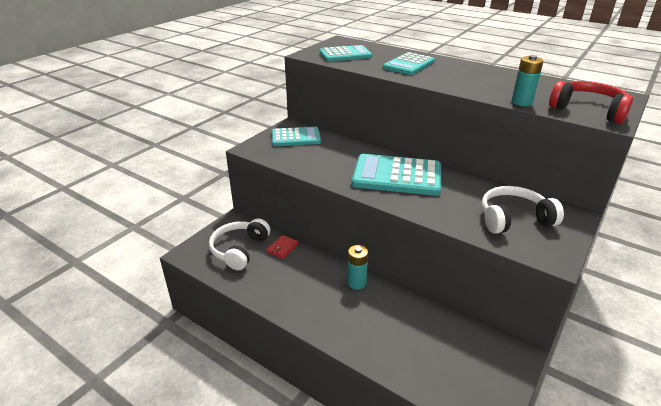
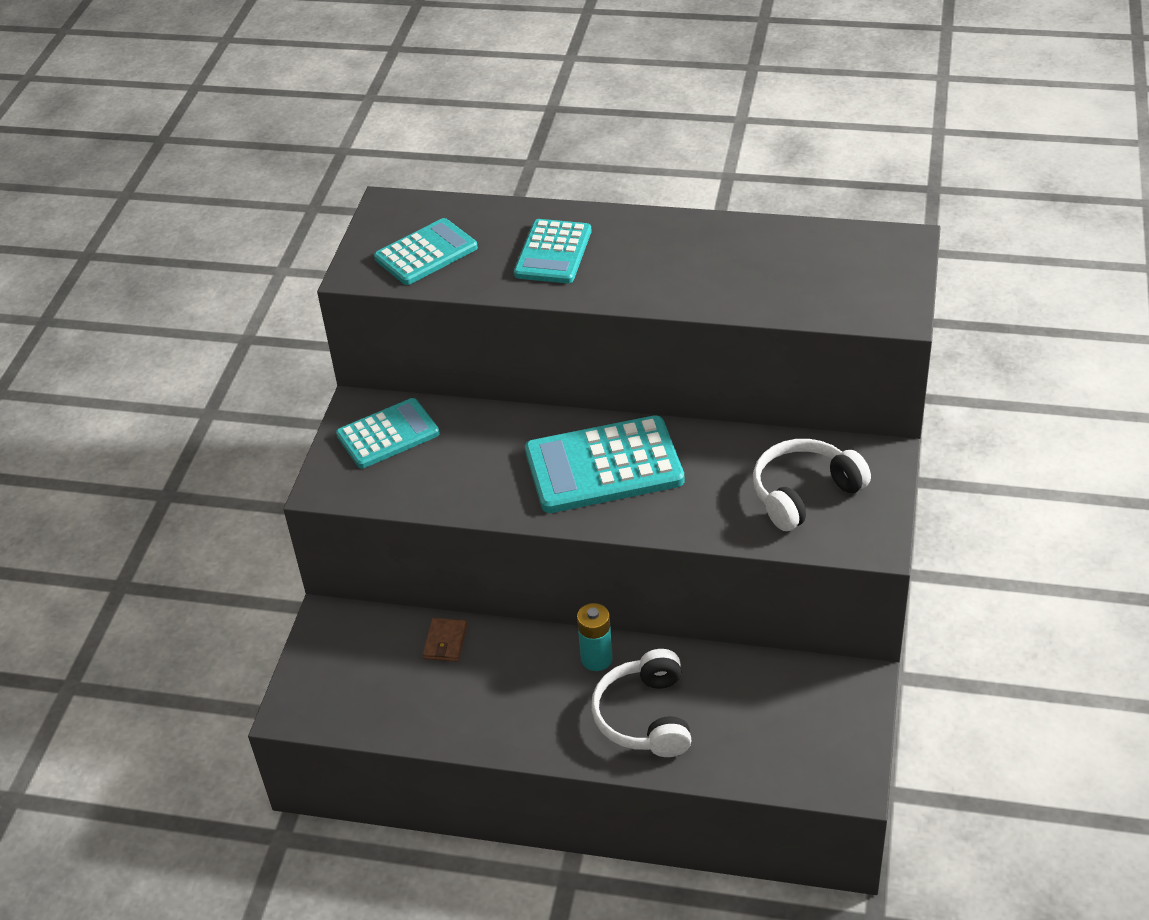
camera: 20 degrees left, 10 degrees up
white headphones [209,218,270,270] -> white headphones moved to [591,649,692,757]
red wallet [266,235,298,259] -> brown wallet [423,618,467,662]
turquoise battery [512,55,544,106] -> none
red headphones [549,81,633,124] -> none

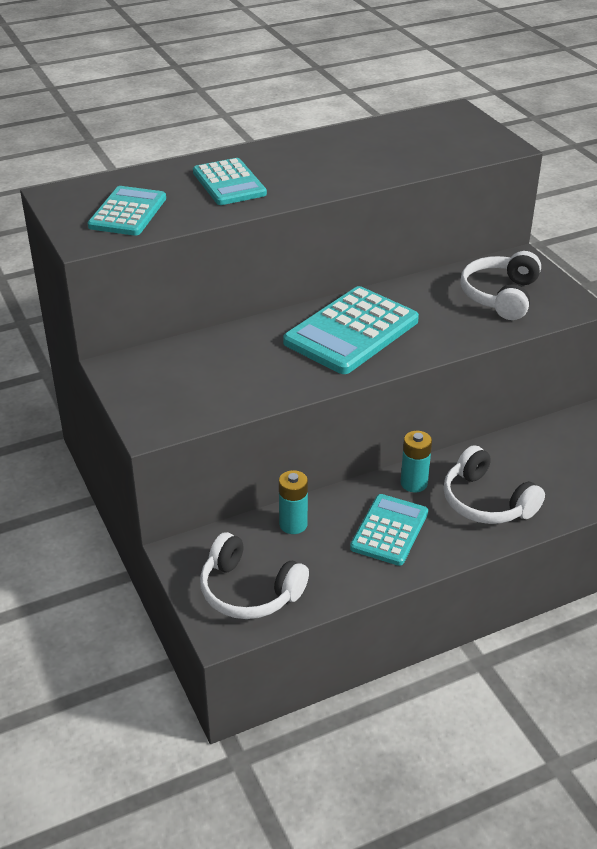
camera: 40 degrees left, 5 degrees down
turquoise calculator [336,398,440,468] -> turquoise calculator moved to [350,494,428,566]
brown wallet [423,618,467,662] -> turquoise battery [279,470,308,534]
none -> white headphones [200,532,309,619]

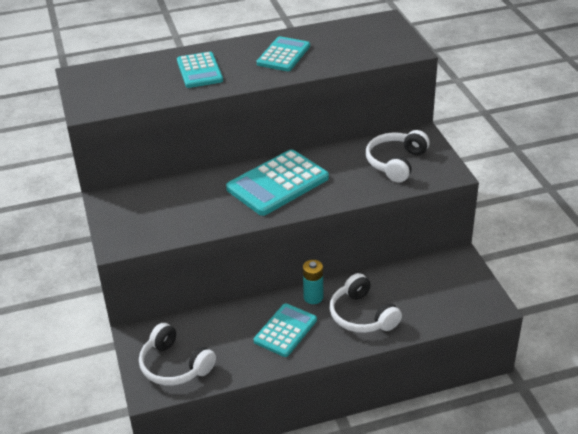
camera: 10 degrees right, 0 degrees up
turquoise calculator [88,186,166,236] -> turquoise calculator moved to [257,36,310,71]
turquoise battery [279,470,308,534] -> none

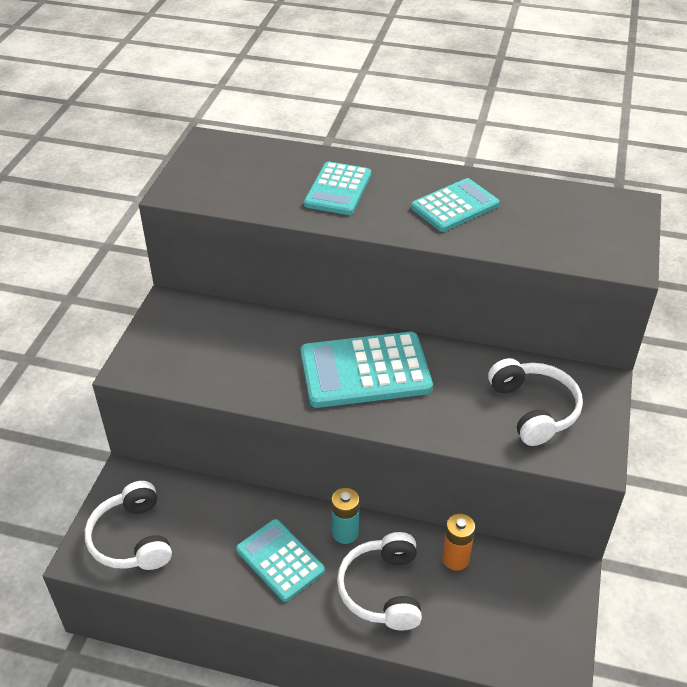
camera: 30 degrees right, 5 degrees up
turquoise calculator [254,303,317,357] -> turquoise calculator turned 105 degrees counterclockwise [236,519,325,602]
white headphones [366,130,430,182] -> white headphones turned 105 degrees clockwise [488,358,583,446]
none -> orange battery [442,514,475,571]

